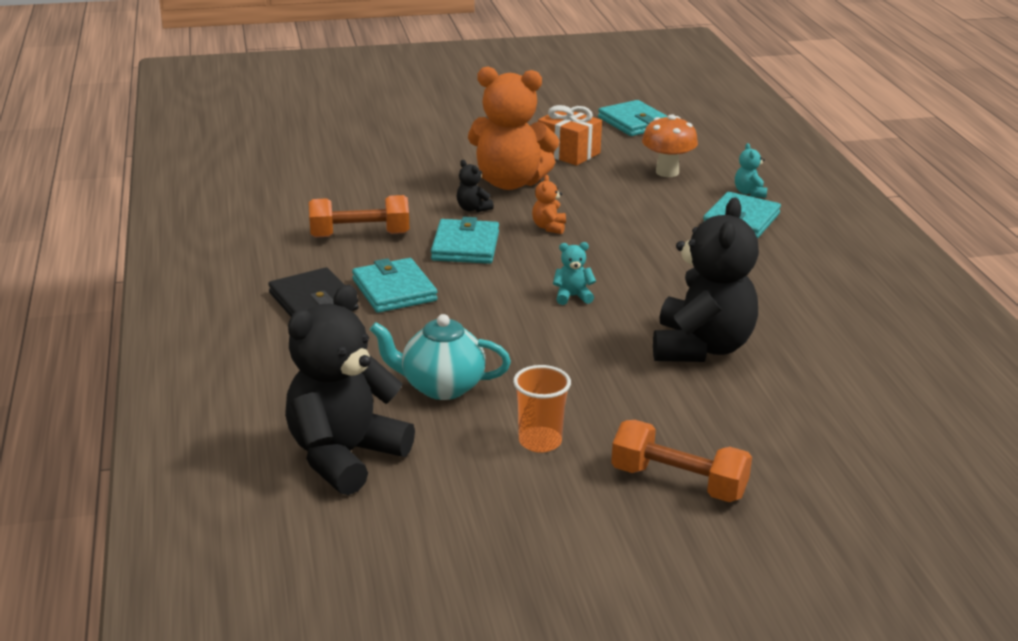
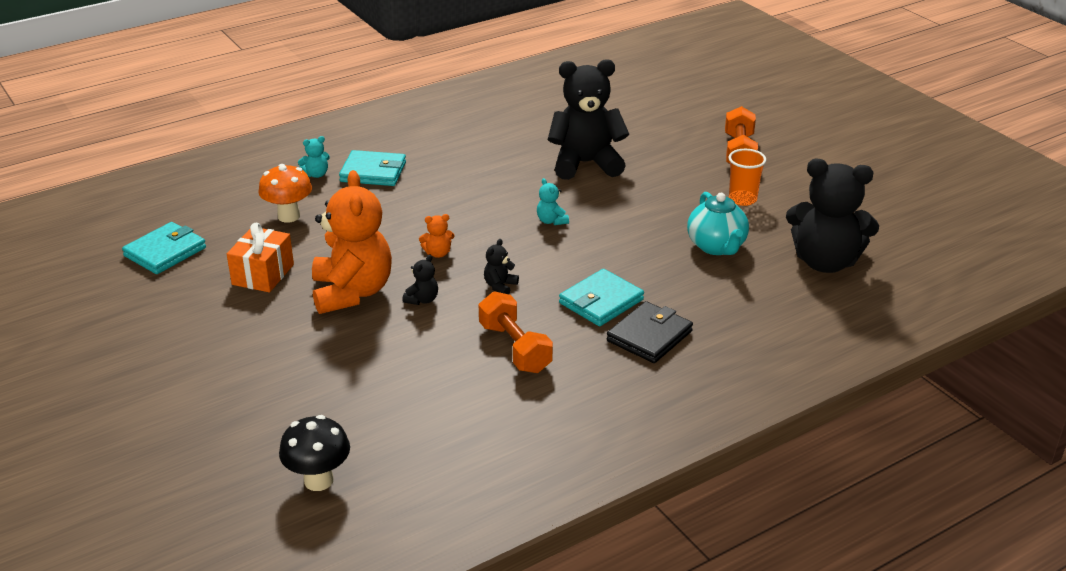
camera: 110 degrees left, 5 degrees up
turquoise wallet [431,217,499,264] -> black teddy bear [484,239,519,294]
none -> black mushroom [279,415,350,491]

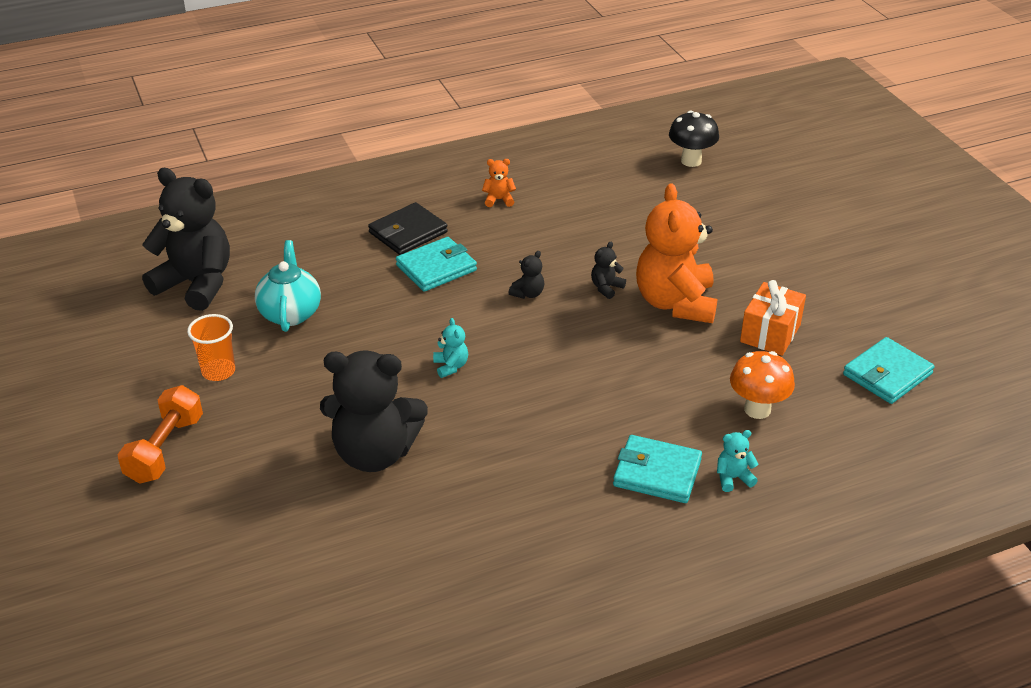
camera: 170 degrees left, 5 degrees up
orange teddy bear [419,214,455,258] -> orange teddy bear moved to [482,159,516,207]
orange dumbbell [479,291,553,373] -> none

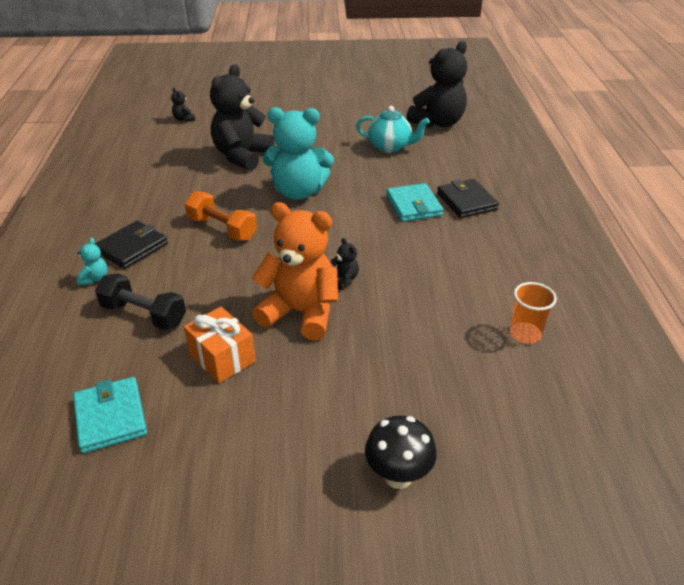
camera: 110 degrees right, 0 degrees up
orange dumbbell [117,385,203,484] -> orange dumbbell moved to [185,191,257,241]
orange cup [187,314,235,381] -> orange cup moved to [510,282,557,344]
turquoise teddy bear [433,318,468,378] -> turquoise teddy bear [263,107,334,200], size x2.50
orange teddy bear [482,159,516,207] -> none
black teddy bear [509,251,544,299] -> black teddy bear moved to [171,88,195,122]
turquoise wallet [613,435,702,503] -> black wallet [95,221,168,269]
black mushroom [669,111,719,167] -> black mushroom moved to [365,416,437,489]
orange mushroom [730,351,795,419] -> black dumbbell [95,273,186,330]

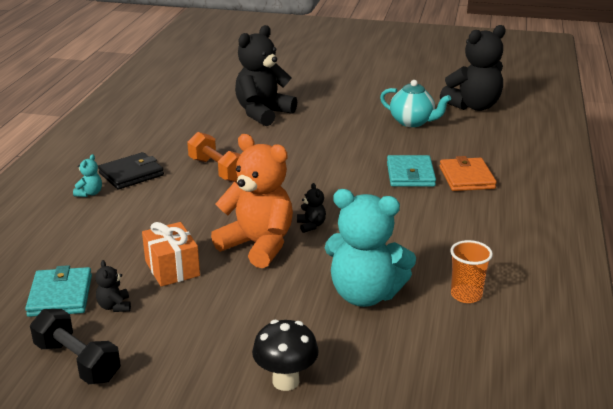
camera: 15 degrees right, 10 degrees down
black dumbbell [95,273,186,330] -> black dumbbell moved to [30,309,121,384]
black teddy bear [171,88,195,122] -> black teddy bear moved to [95,260,131,312]
turquoise teddy bear [263,107,334,200] -> turquoise teddy bear moved to [325,189,416,307]
black wallet [437,179,499,218] -> orange wallet [440,156,497,191]

